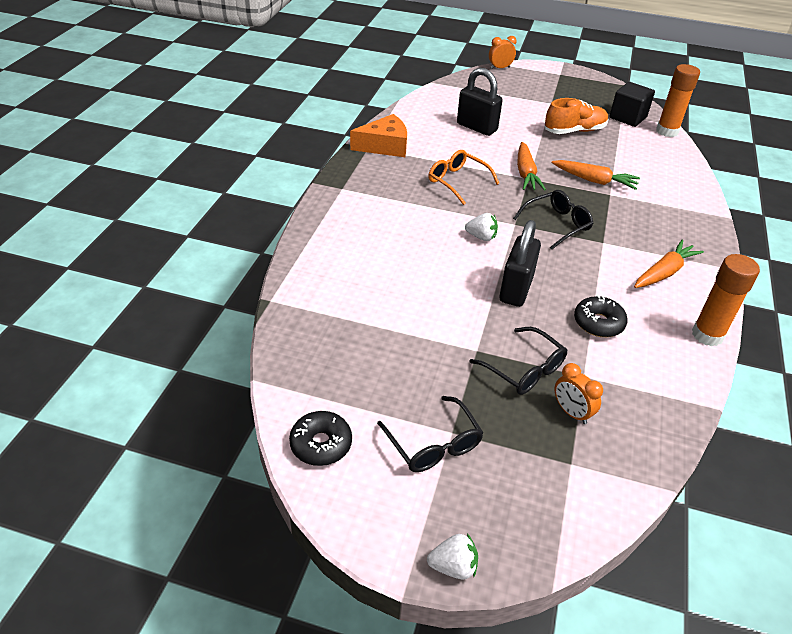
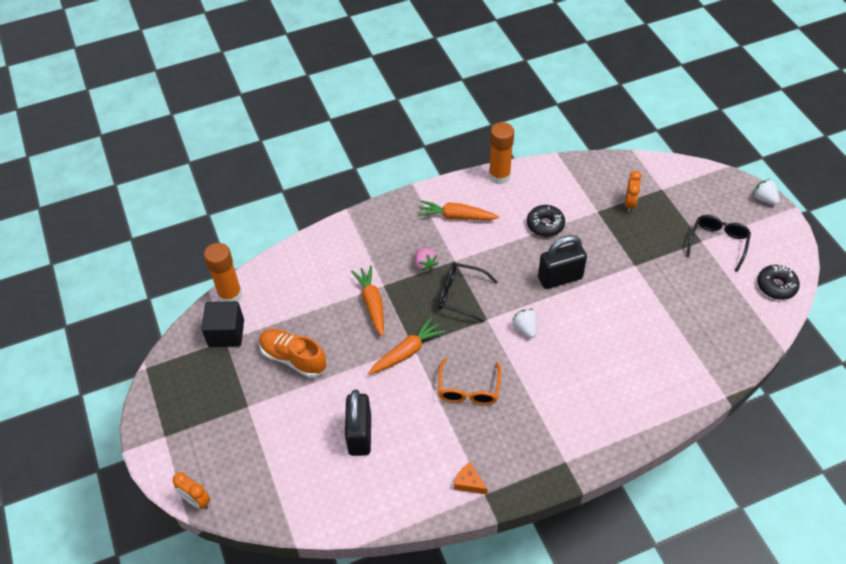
camera: 125 degrees left, 10 degrees up
orange cheese [350,114,407,157] -> orange cheese [454,462,487,494], size x0.51
black glasses [469,327,567,395] -> none
none -> pink strawberry [415,248,439,272]

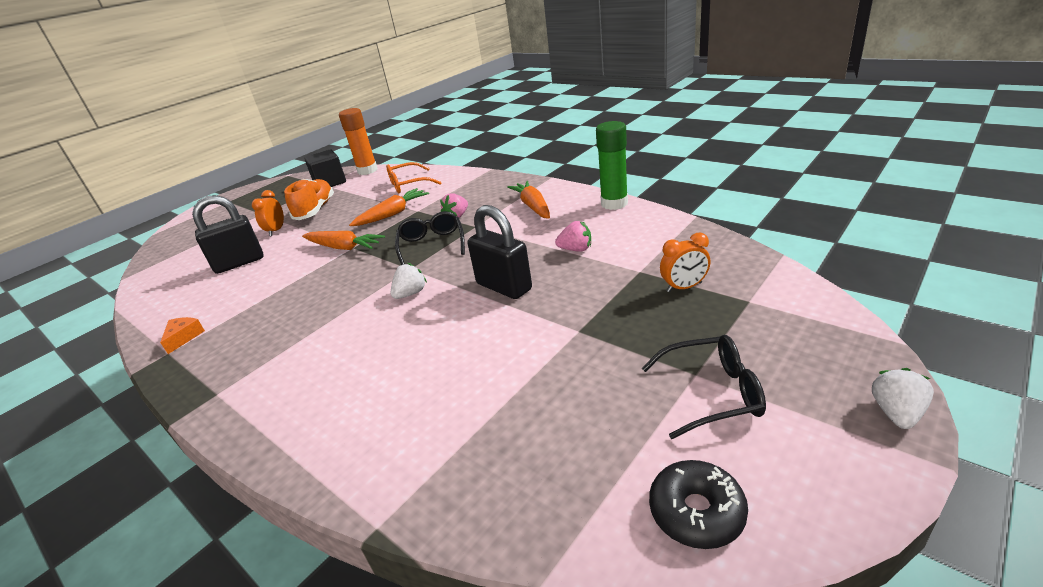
camera: 65 degrees right, 20 degrees down
orange clock [173,472,210,509] -> orange clock moved to [252,190,284,236]
orange glasses [438,358,501,405] -> orange glasses moved to [386,162,441,193]
orange glue stick [489,122,514,184] -> green glue stick [596,121,628,210]
black donut [527,205,565,237] -> pink strawberry [555,221,591,252]

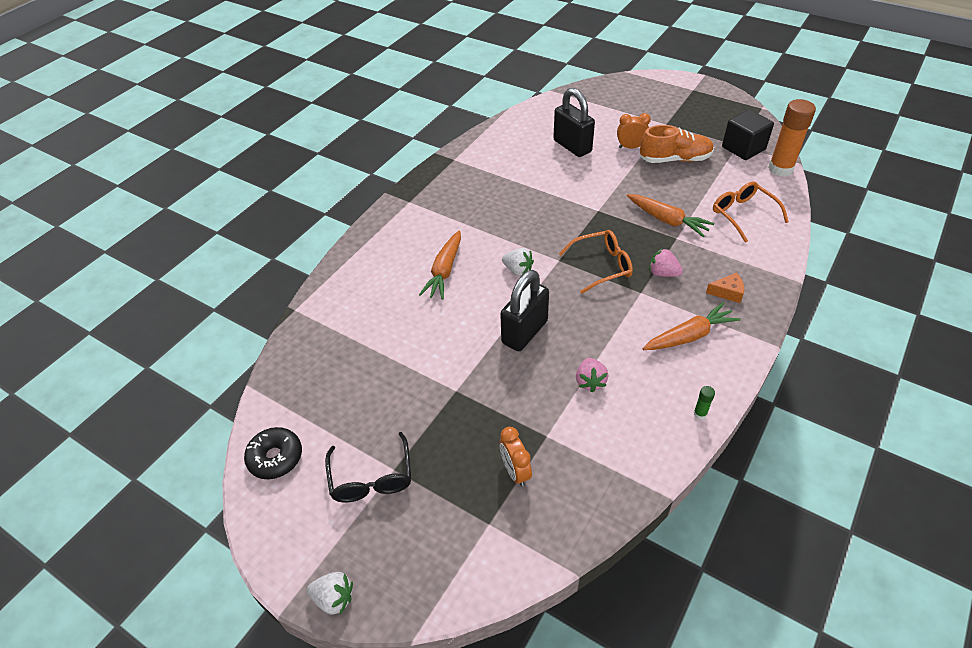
camera: 80 degrees right, 15 degrees up
orange cheese [160,317,205,354] -> orange cheese moved to [706,273,744,303]
orange carrot [302,231,385,250] -> orange carrot moved to [419,230,461,300]
black glasses [395,211,465,265] -> orange glasses [559,230,633,294]
green glue stick [596,121,628,210] -> green glue stick [694,386,715,419], size x0.40

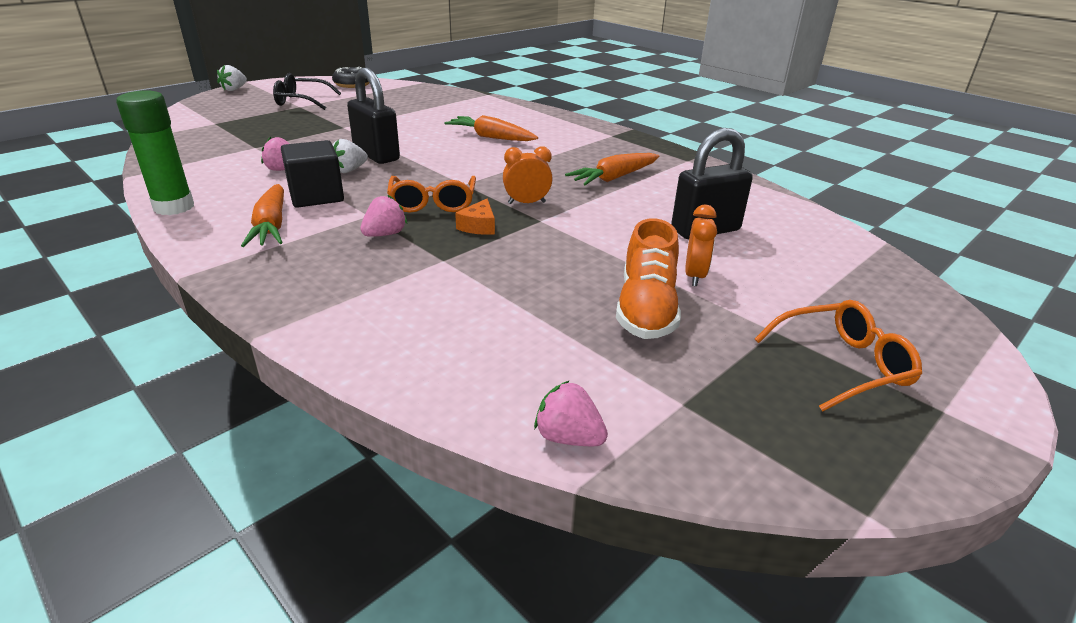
camera: 100 degrees right, 15 degrees down
orange clock [500,427,532,487] -> orange clock moved to [503,147,553,204]
white strawberry [502,248,534,276] -> white strawberry moved to [332,139,368,173]
orange carrot [627,194,714,237] -> orange carrot moved to [565,153,659,185]
green glue stick [694,386,715,419] -> green glue stick [116,90,194,215], size x2.48
orange cheese [706,273,744,303] -> orange cheese moved to [455,199,495,235]
orange glasses [713,181,789,243] -> orange glasses moved to [755,300,922,412]
black cube [722,109,774,160] -> black cube moved to [281,140,344,208]
orange glue stick [768,99,816,177] -> pink strawberry [534,380,608,446]

